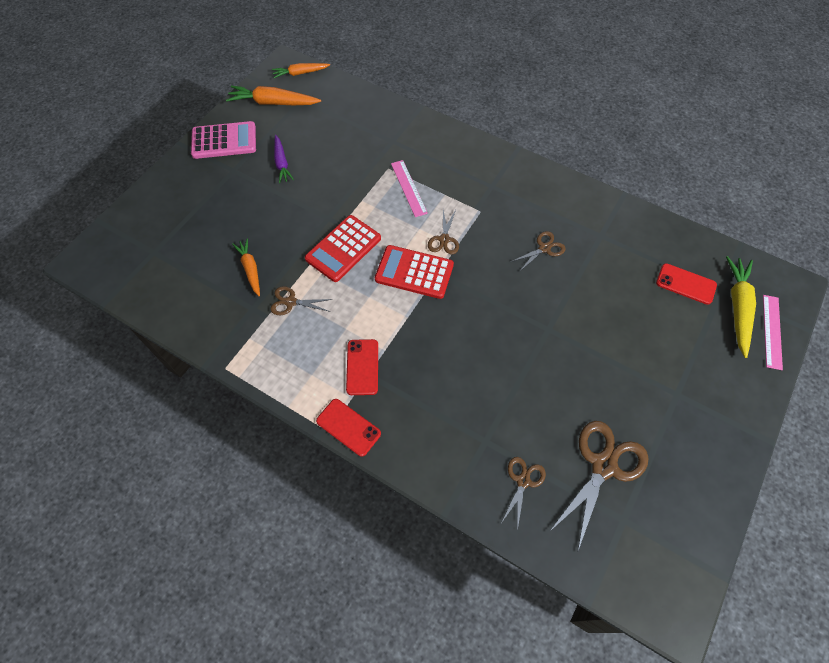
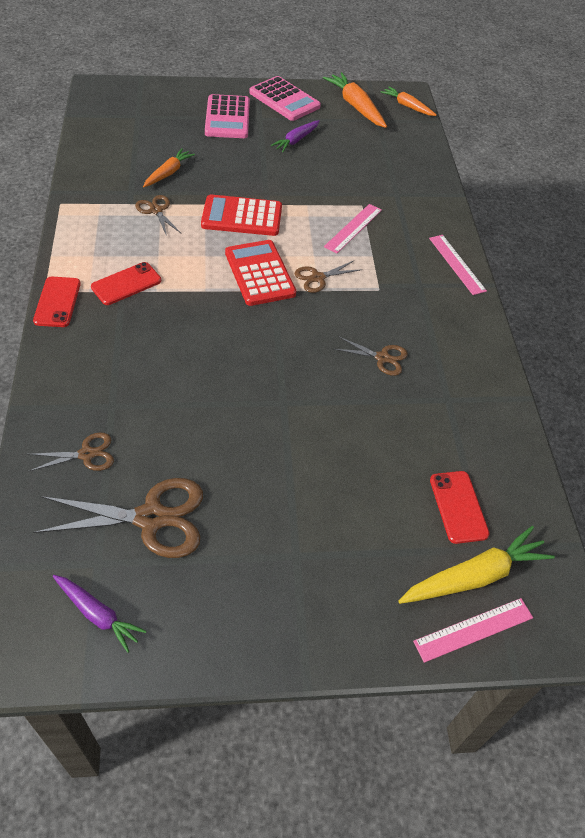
camera: 50 degrees right, 10 degrees down
none -> purple carrot [53,575,147,653]
none -> pink calculator [205,94,250,138]
none -> pink ruler [429,235,487,295]

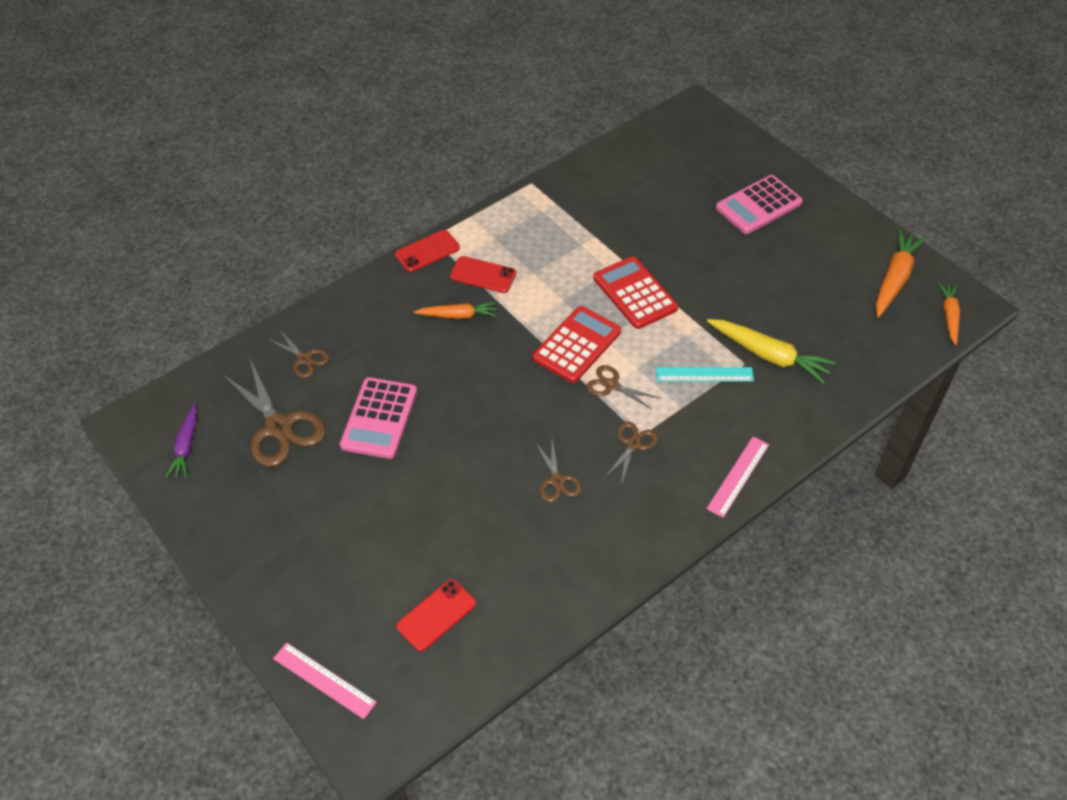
camera: 60 degrees right, 0 degrees up
brown scissors [135,195,181,236] -> brown scissors moved to [604,422,658,485]
orange carrot [143,149,195,187] -> orange carrot moved to [414,302,497,319]
pink calculator [249,76,321,121] -> pink calculator moved to [340,377,417,459]
purple carrot [271,120,320,152] -> none
pink ruler [324,204,382,253] -> turquoise ruler [656,367,754,382]
yellow carrot [398,526,555,604] -> yellow carrot moved to [707,319,836,384]

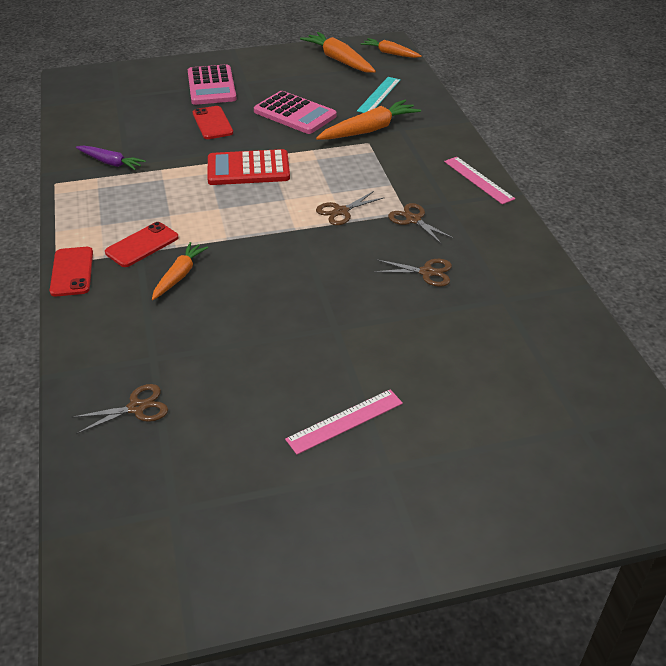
camera: 65 degrees left, 10 degrees down
purple carrot [166,403,197,478] -> purple carrot moved to [76,145,146,170]
brown scissors [221,359,326,467] -> none
pink ruler [273,643,377,719] -> pink ruler moved to [285,389,403,455]
pink calculator [340,377,417,459] -> pink calculator moved to [254,91,337,134]
red phone [396,579,476,651] -> red phone moved to [193,106,233,139]
red calculator [533,306,621,383] -> none
turquoise ruler [656,367,754,382] -> turquoise ruler moved to [357,77,401,113]
yellow carrot [707,319,836,384] -> orange carrot [316,100,421,140]

